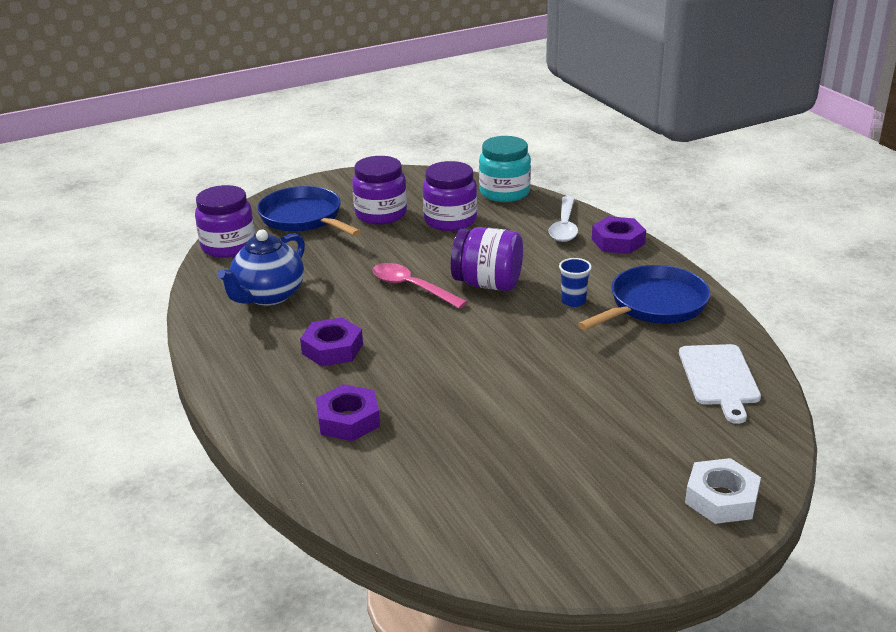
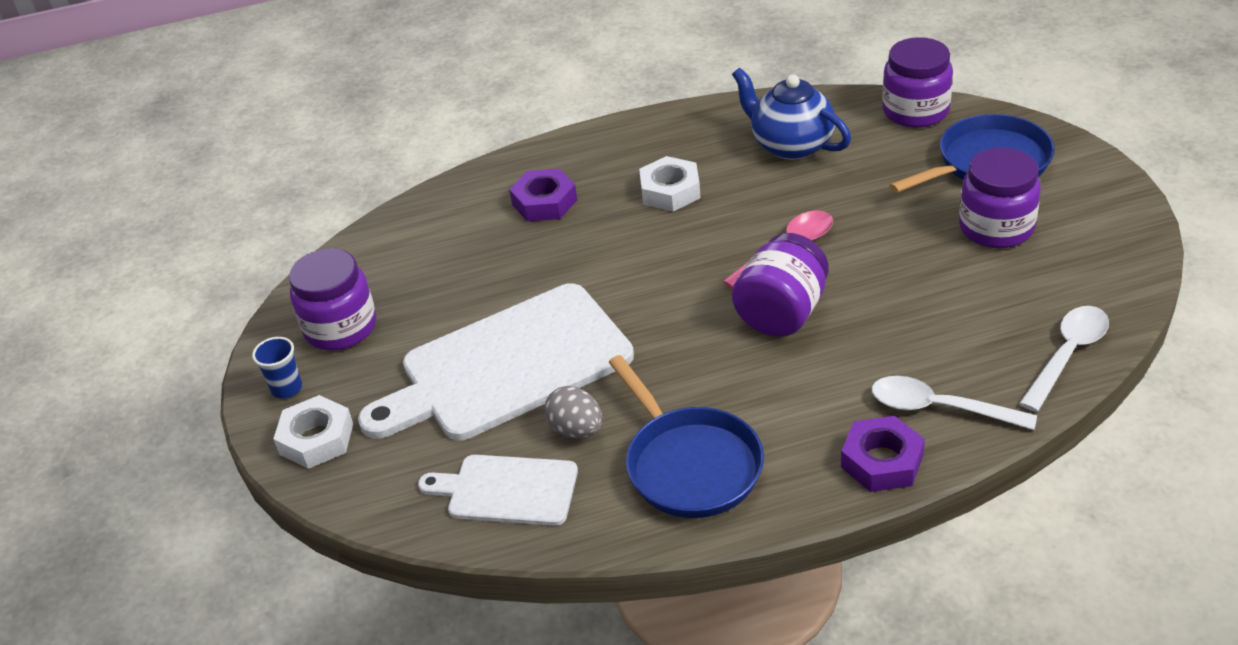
camera: 105 degrees right, 10 degrees up
purple nut [300,318,363,366] -> white nut [639,156,700,211]
purple jar [423,161,477,231] -> purple jar moved to [289,248,376,350]
turquoise jar [479,136,531,202] -> white spoon [1019,306,1109,412]
blue cup [559,258,592,307] -> blue cup moved to [252,337,302,399]
none -> white cutting board [358,283,634,440]
none -> grey egg [544,386,602,438]

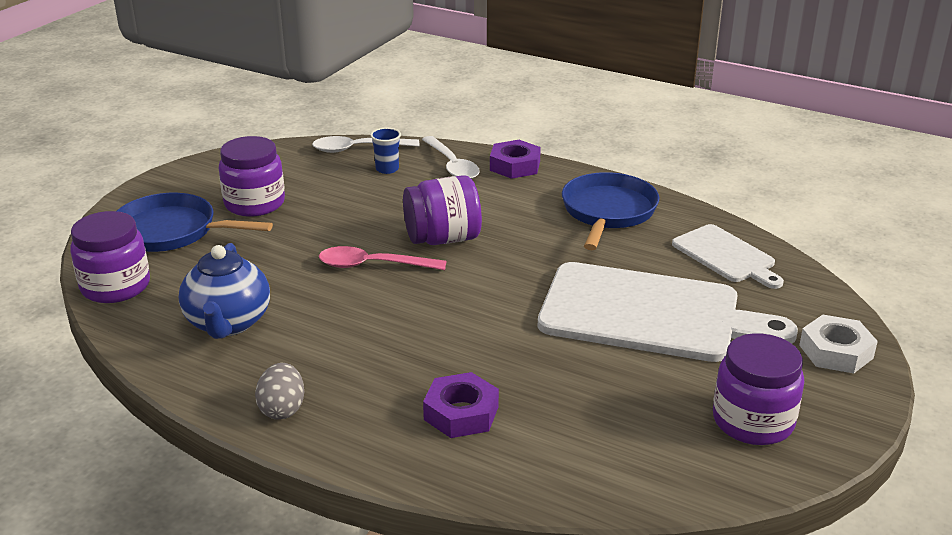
camera: 140 degrees left, 10 degrees down
blue cup [252,337,302,399] -> blue cup moved to [370,128,401,174]
grey egg [544,386,602,438] -> grey egg moved to [255,363,304,420]
white nut [639,156,700,211] -> none

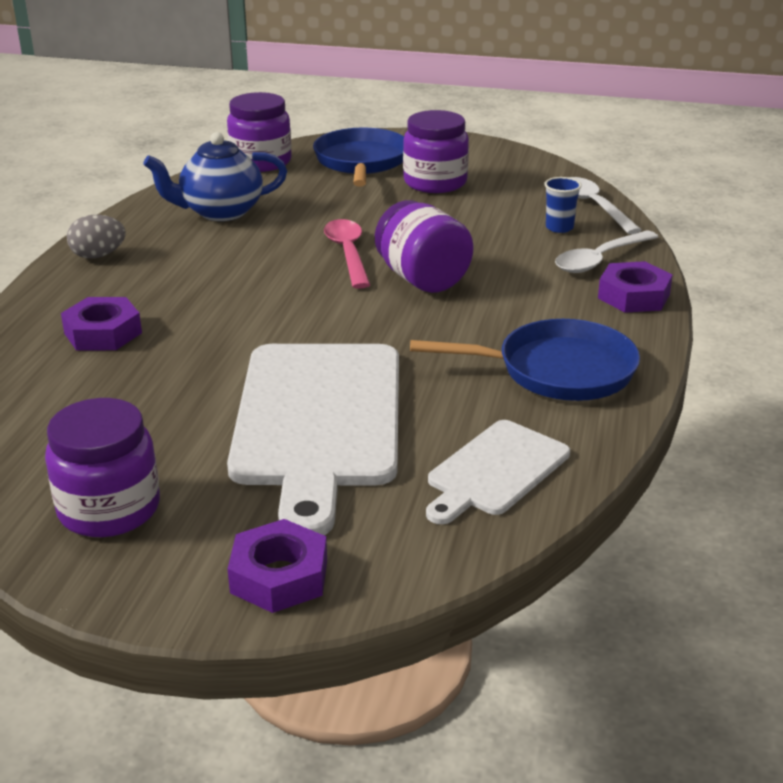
camera: 75 degrees right, 0 degrees up
white nut [799,315,878,373] -> purple nut [228,519,327,613]

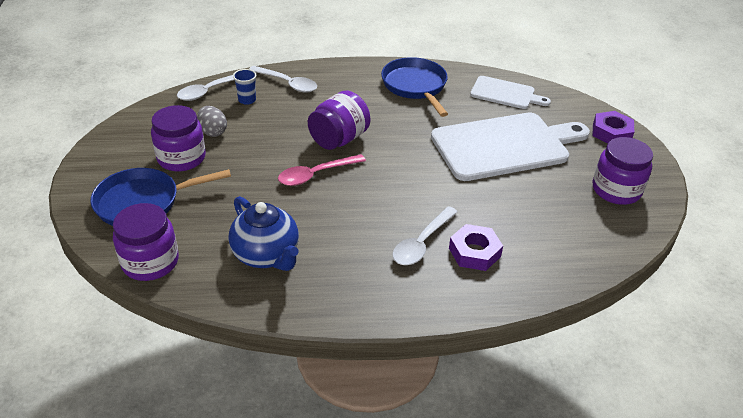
camera: 110 degrees left, 10 degrees up
grey egg [67,215,126,259] -> grey egg moved to [197,106,227,137]
purple nut [598,261,673,313] -> none
none -> white spoon [393,206,457,265]

